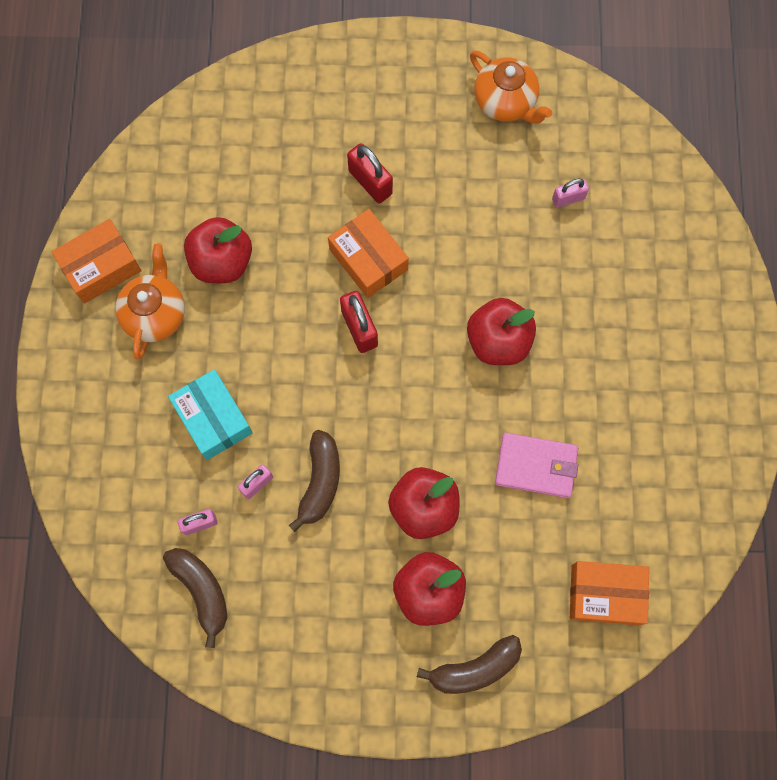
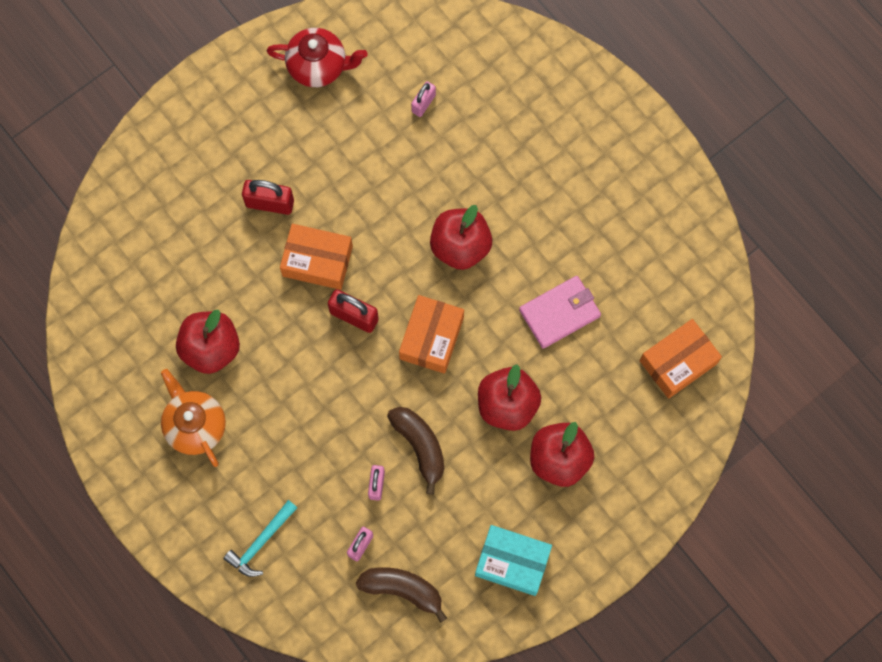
camera: 40 degrees left, 0 degrees up
orange box [52,219,142,303] -> orange box moved to [399,295,464,374]
turquoise box [168,369,253,460] -> turquoise box moved to [475,525,552,596]
brown banana [417,635,522,694] -> none
orange teapot [470,51,552,124] -> red teapot [266,28,367,87]
none -> turquoise hammer [223,500,297,577]

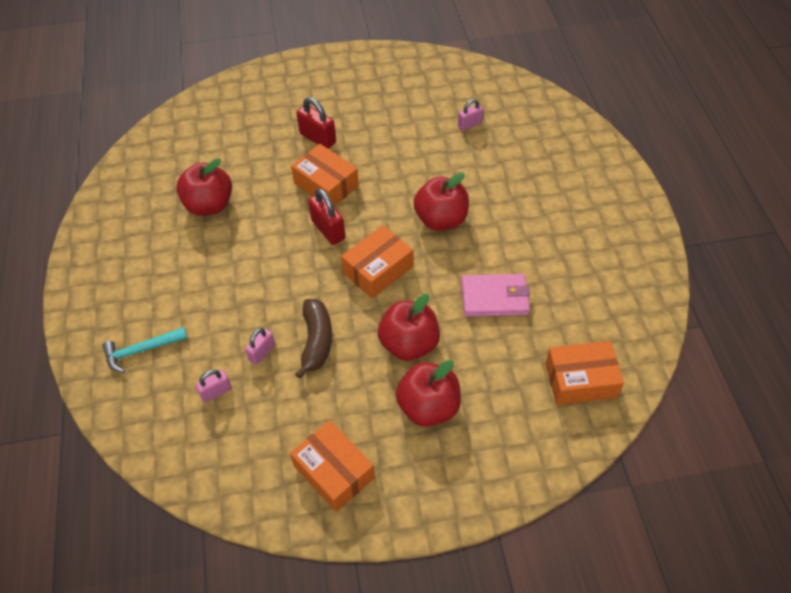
camera: 30 degrees right, 20 degrees down
orange teapot [161,369,226,467] -> none
red teapot [266,28,367,87] -> none
brown banana [356,567,447,623] -> none
turquoise box [475,525,552,596] -> orange box [290,420,375,512]

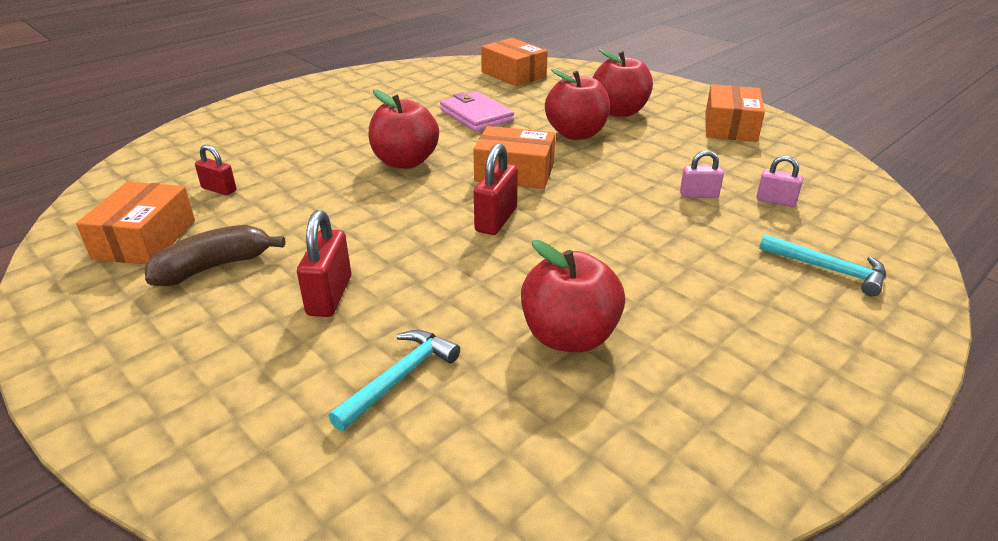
camera: 125 degrees left, 20 degrees down
orange box [291,144,359,206] -> orange box moved to [76,182,195,264]
brown banana [295,299,332,379] -> brown banana moved to [144,225,285,286]
pink padlock [458,99,484,131] -> red padlock [195,145,236,195]
none -> turquoise hammer [328,330,460,431]

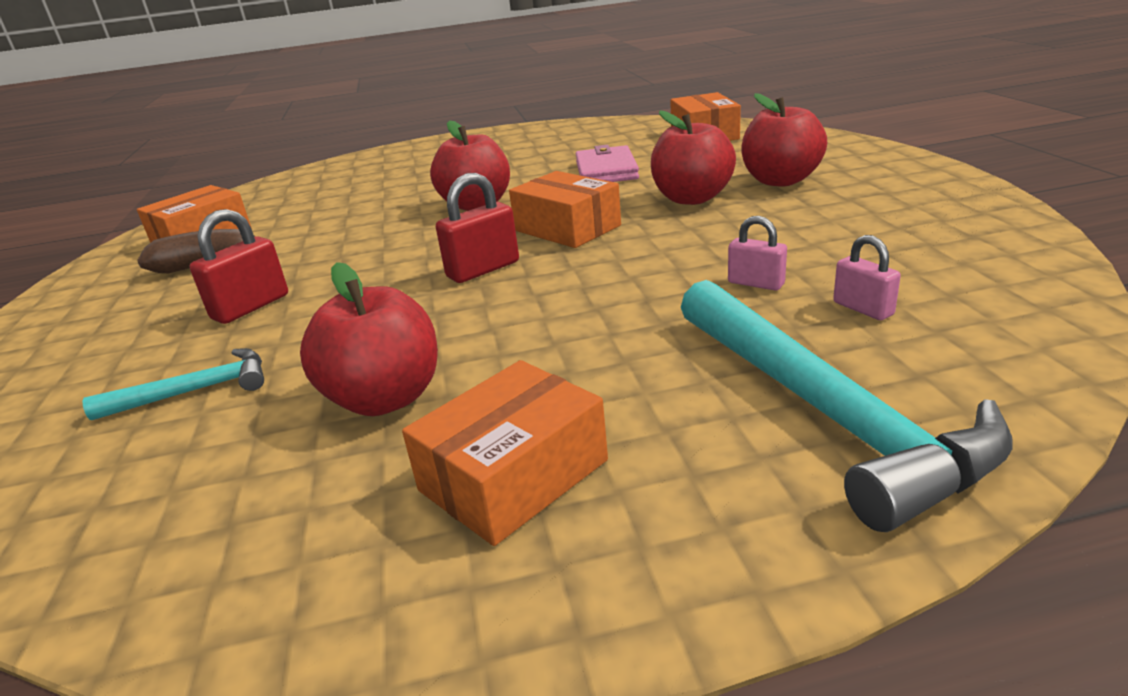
camera: 35 degrees right, 5 degrees down
red padlock [195,145,236,195] -> none
orange box [706,84,765,142] -> orange box moved to [402,360,608,546]
turquoise hammer [759,234,886,297] -> turquoise hammer [681,280,1013,532], size x1.98

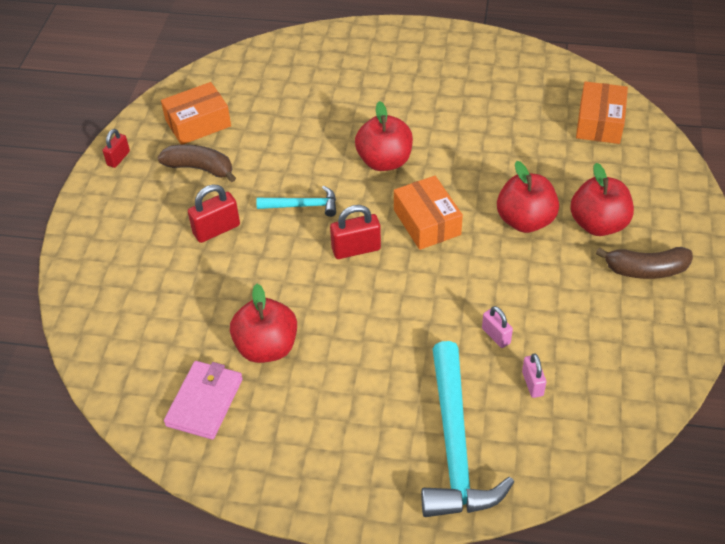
camera: 20 degrees right, 20 degrees up
turquoise hammer [82,348,264,420] -> turquoise hammer moved to [256,186,336,217]
orange box [402,360,608,546] -> none
pink wallet [576,145,639,182] -> pink wallet moved to [164,361,243,440]
none -> red padlock [103,129,130,168]
none -> brown banana [596,247,693,279]

